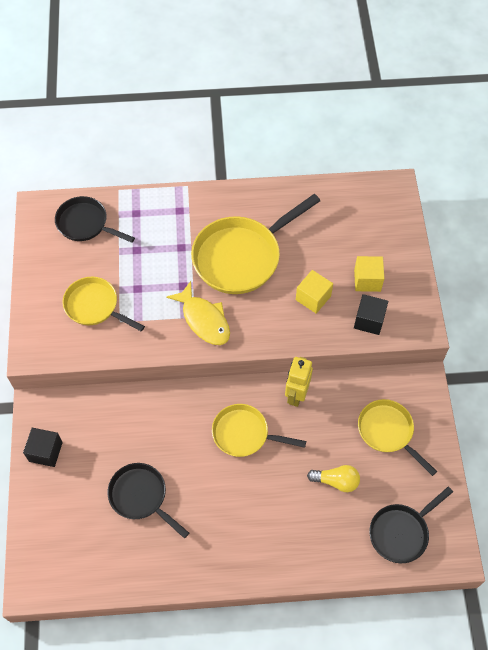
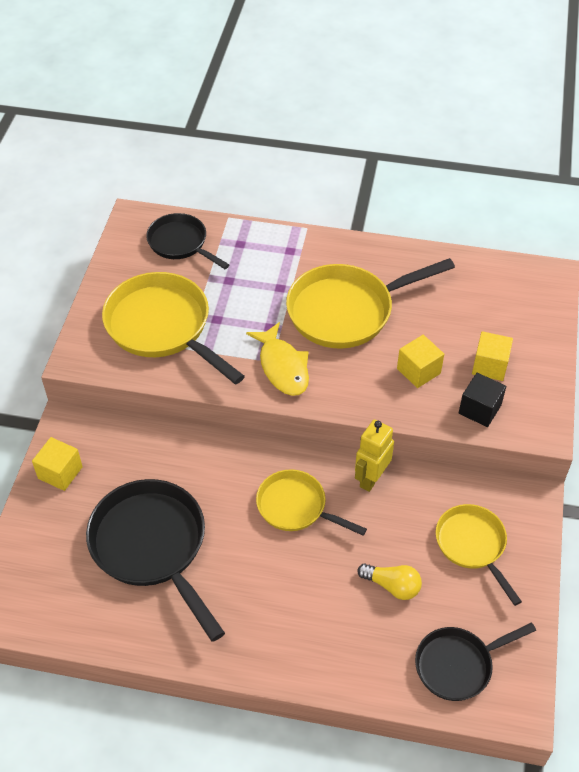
camera: 15 degrees right, 10 degrees down
black cube [23,428,63,467] -> yellow cube [32,437,83,491]
yellow pan [63,277,145,332] -> yellow pan [102,272,245,385], size x1.66
black pan [108,463,189,538] -> black pan [86,479,225,642], size x1.66

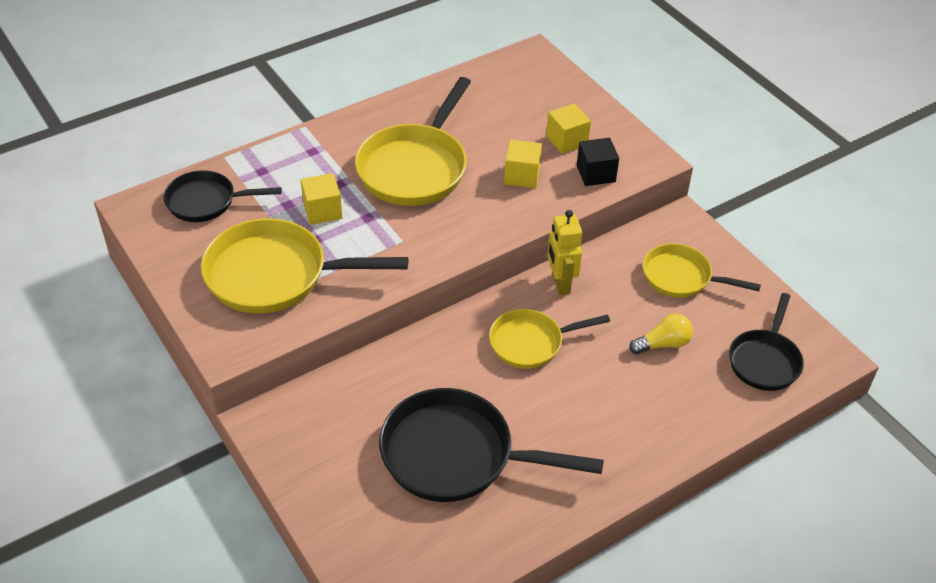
camera: 45 degrees left, 5 degrees down
yellow cube [32,437,83,491] -> yellow cube moved to [301,173,342,225]
yellow fish [246,322,309,396] -> none

